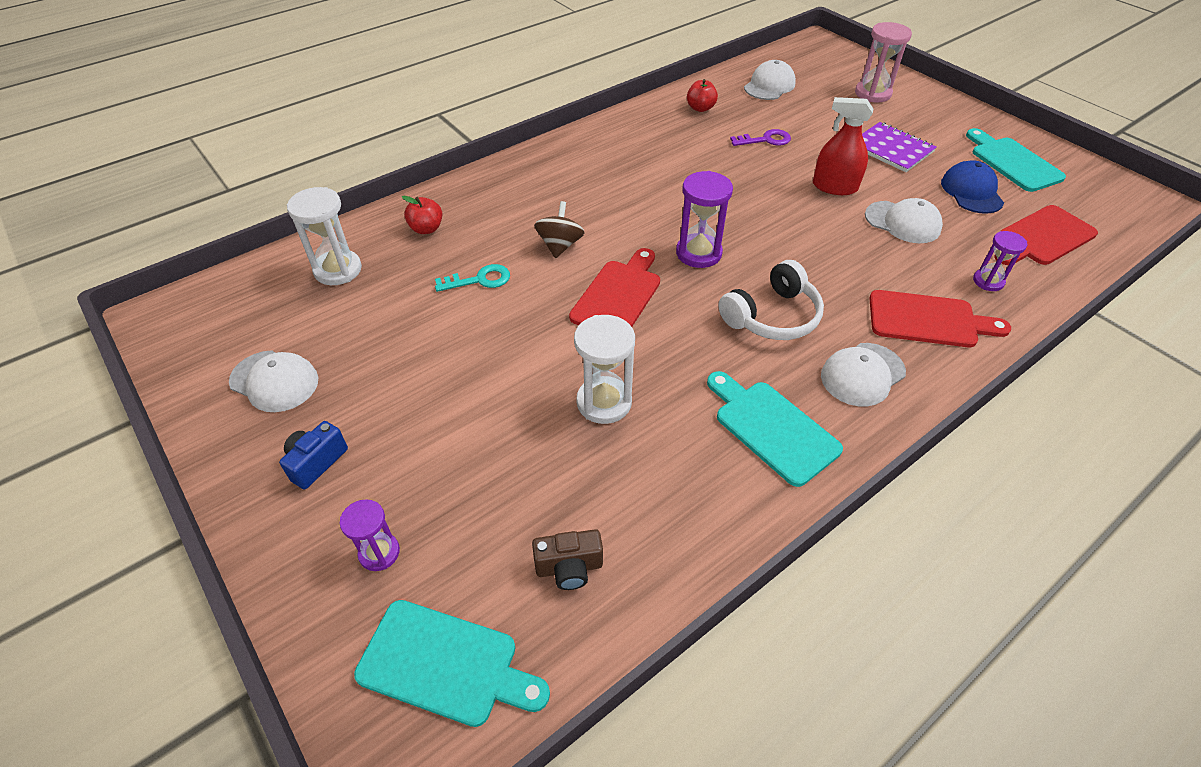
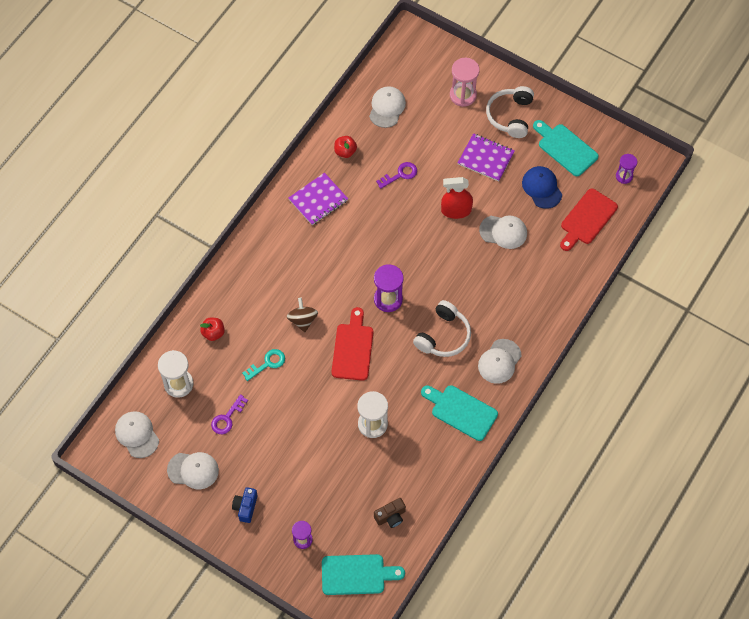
camera: 20 degrees left, 15 degrees up
red cutting board [869,290,1011,347] -> none
purple hourglass [973,231,1027,291] -> purple hourglass moved to [616,154,637,184]
none -> white cap [115,411,159,458]
none -> purple key [211,394,248,434]
none -> purple notebook [289,173,348,225]
none -> white headphones [486,86,534,138]

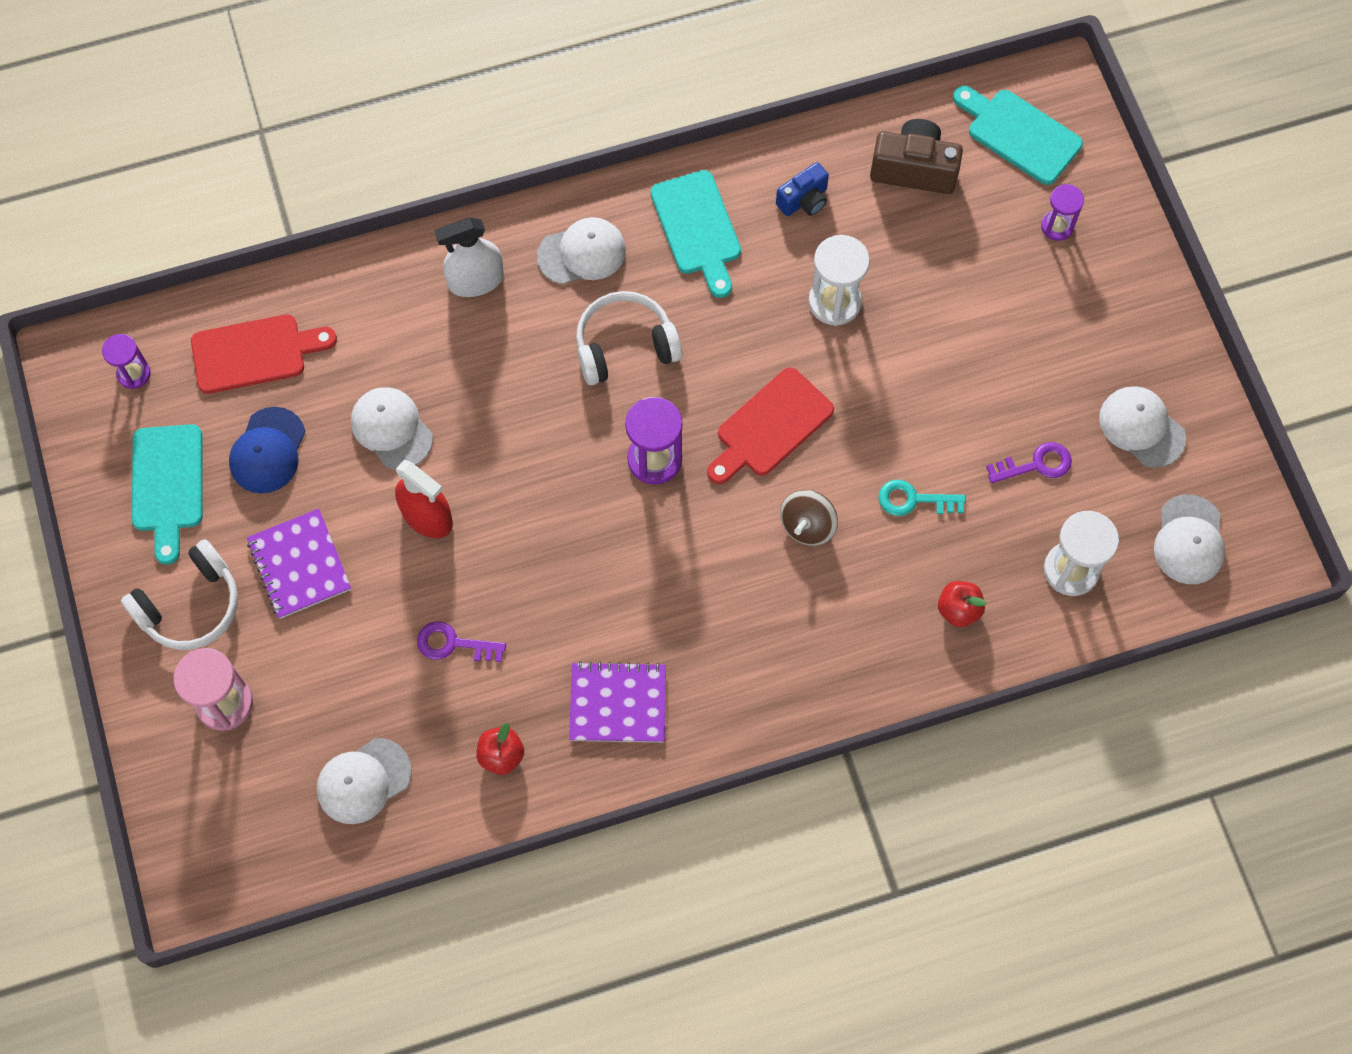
camera: 140 degrees left, 5 degrees up
blue camera [232,487,258,523] -> blue camera moved to [776,162,829,216]
brown camera [374,498,406,528] -> brown camera [870,119,963,194], size x1.61
none -> white spray bottle [435,217,504,297]

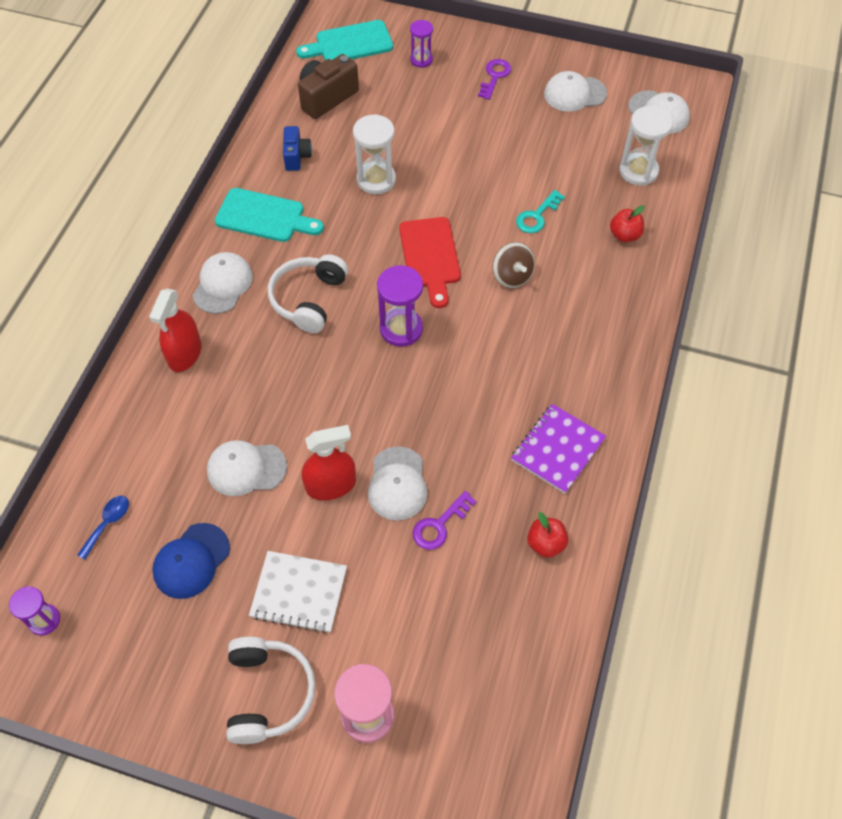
camera: 55 degrees left, 10 degrees down
turquoise cutting board [132,424,203,565] -> none
red cutting board [191,314,337,394] -> blue spoon [77,496,129,560]
blue cap [229,407,305,494] -> blue cap turned 75 degrees clockwise [152,523,230,599]
purple notebook [247,509,351,619] -> white notebook [249,551,347,633]
white cap [317,738,412,824] -> white cap moved to [368,446,427,521]
white spray bottle [435,217,504,297] -> red spray bottle [149,288,201,372]
purple key [986,442,1072,483] -> purple key moved to [478,59,511,100]

